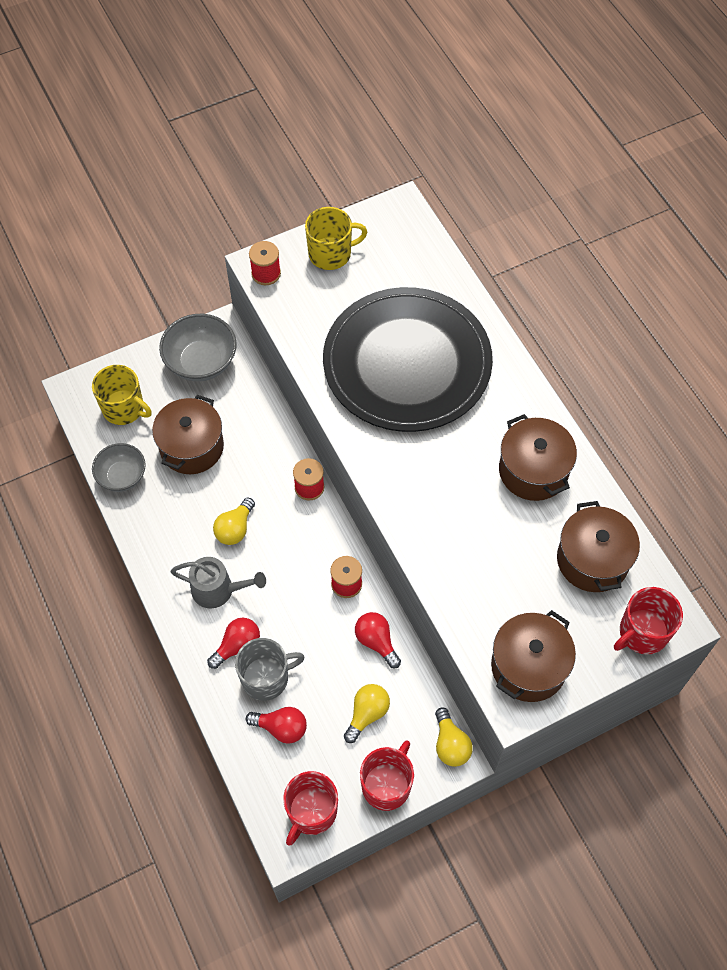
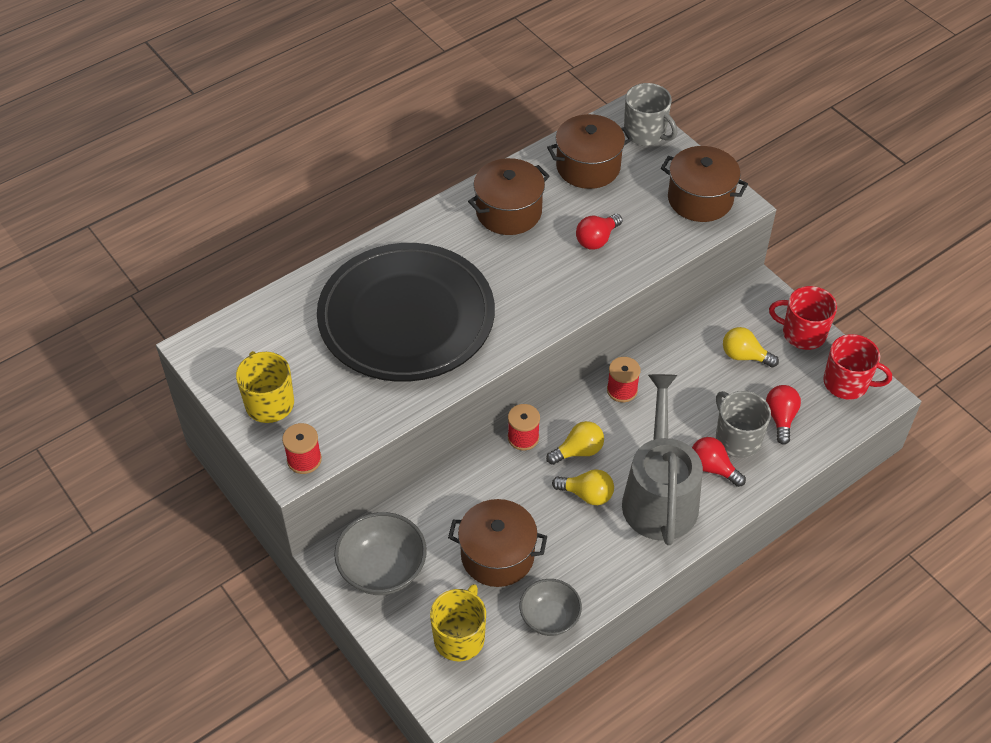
camera: 100 degrees left, 10 degrees down
grey watering can [170,557,266,608] -> grey watering can [622,374,703,545], size x1.76
red light bulb [355,612,401,668] -> red light bulb moved to [576,214,622,250]
yellow light bulb [435,707,473,767] -> yellow light bulb moved to [546,421,604,465]
red mug [614,587,683,655] -> grey mug [624,83,677,146]

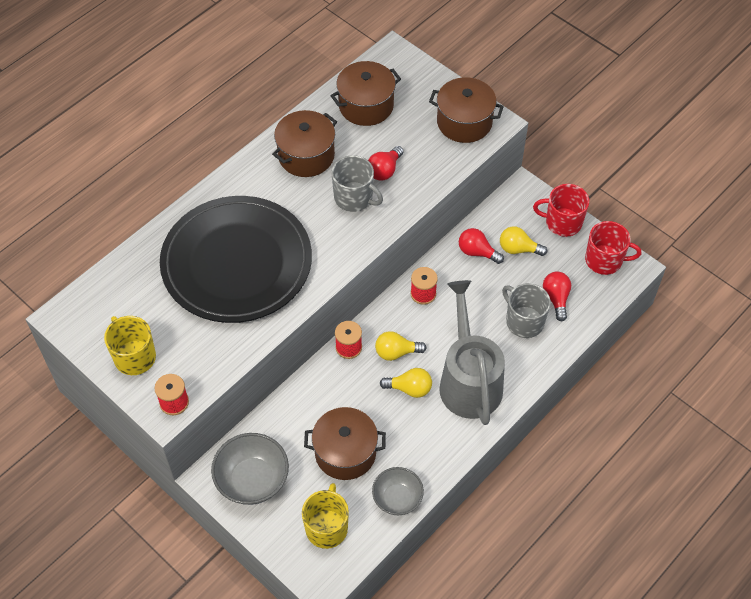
camera: 10 degrees left, 5 degrees up
yellow light bulb [546,421,604,465] -> yellow light bulb turned 150 degrees counterclockwise [375,331,427,361]
grey mug [624,83,677,146] -> grey mug moved to [331,155,383,212]
red light bulb [692,437,746,487] -> red light bulb moved to [459,228,504,264]

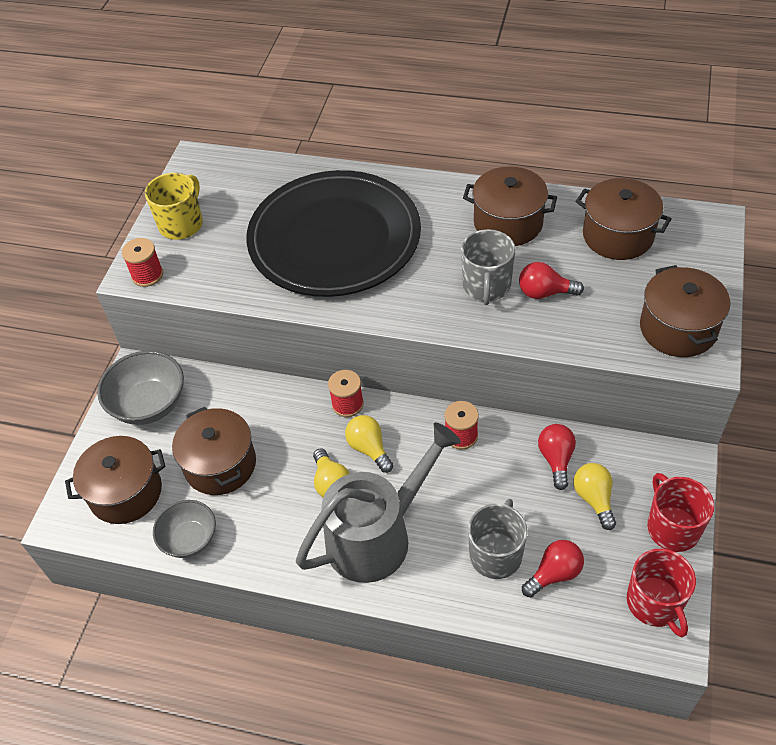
camera: 65 degrees right, 5 degrees down
yellow mug [302,483,349,549] -> brown pot [65,436,166,524]

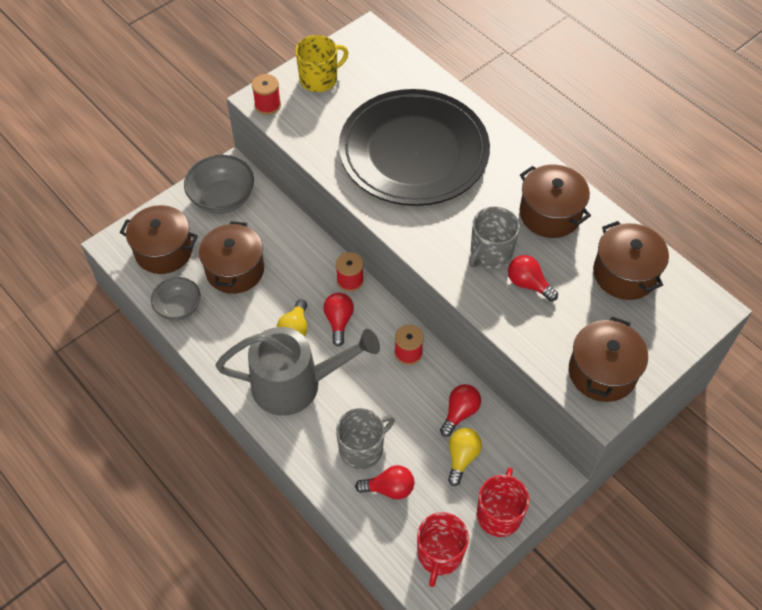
camera: 30 degrees right, 5 degrees up
yellow light bulb [345,415,393,473] -> red light bulb [323,293,354,346]

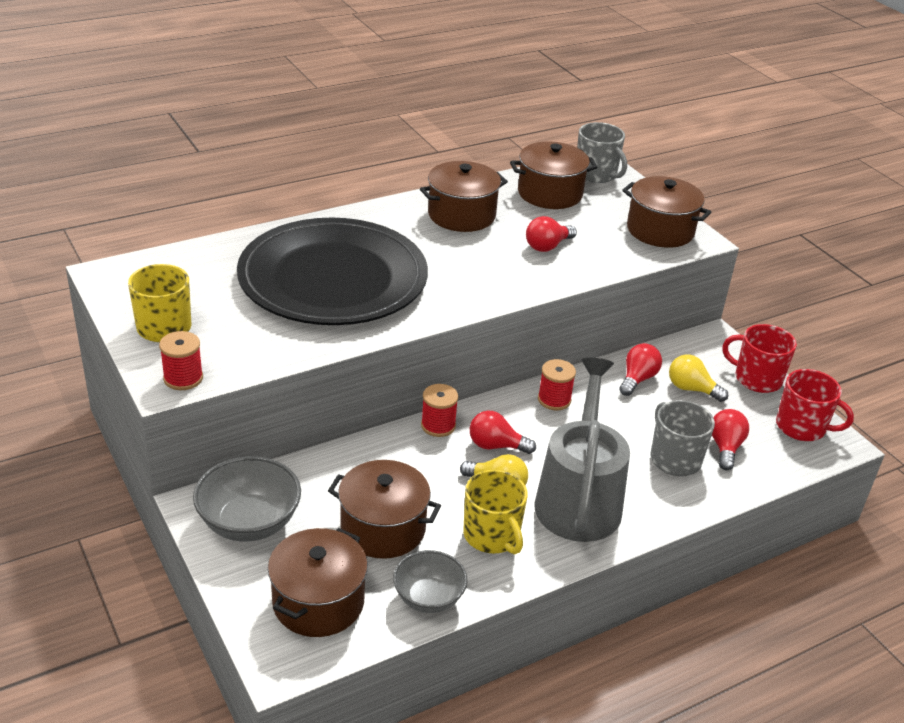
camera: 80 degrees left, 20 degrees down
red light bulb [440,384,481,437] -> red light bulb turned 75 degrees clockwise [619,343,662,396]
grey mug [469,206,520,269] -> grey mug moved to [577,122,627,183]
none -> yellow mug [463,470,528,555]

